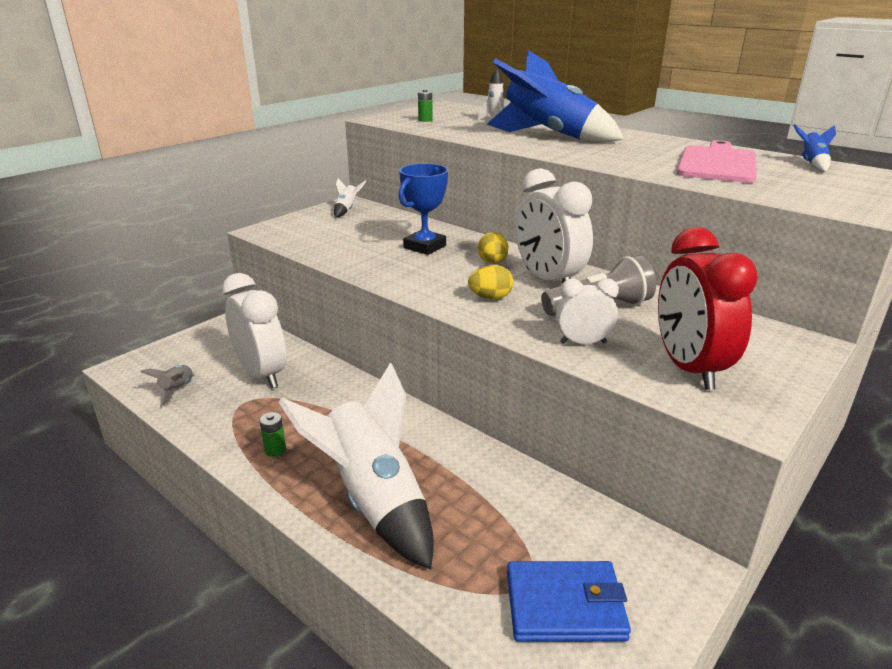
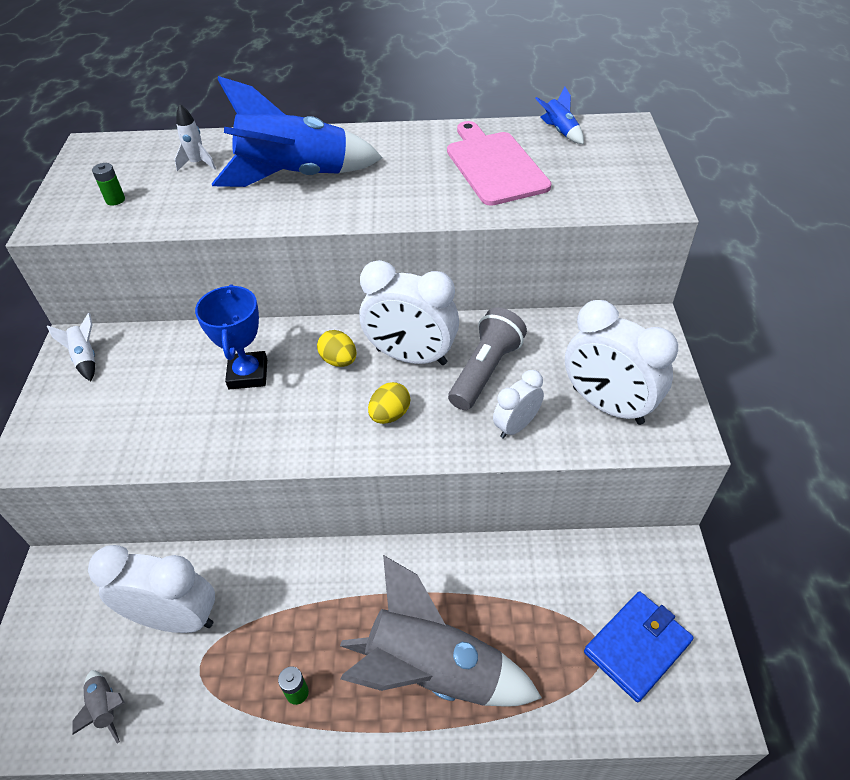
camera: 40 degrees left, 20 degrees up
white rocket [279,362,434,569] -> grey rocket [340,555,542,707]
red clock [658,227,758,390] -> white clock [565,300,678,425]

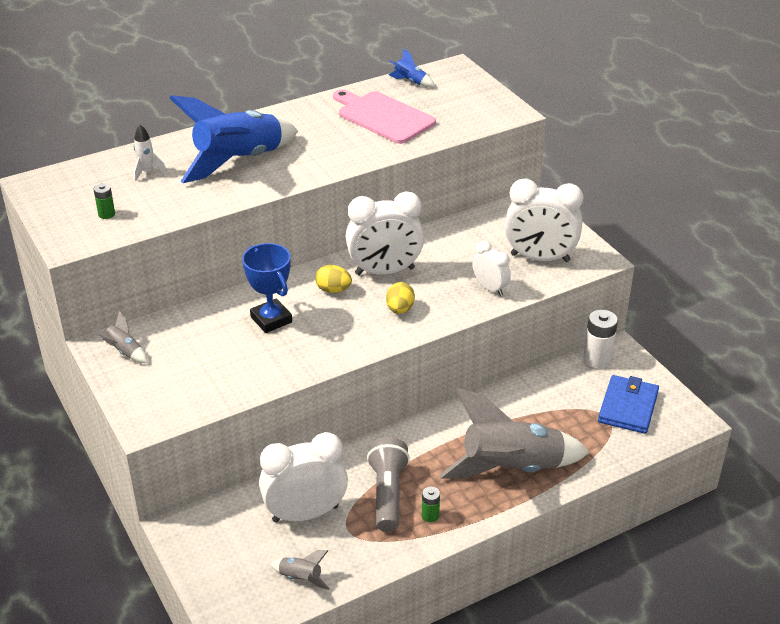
camera: 30 degrees left, 10 degrees down
white rocket [47,312,95,381] -> grey rocket [92,311,148,363]
grey flashlight [448,308,527,410] -> grey flashlight moved to [367,437,410,532]
white clock [493,370,544,439] -> white clock turned 120 degrees clockwise [472,241,511,296]
none -> white battery [583,310,618,369]

